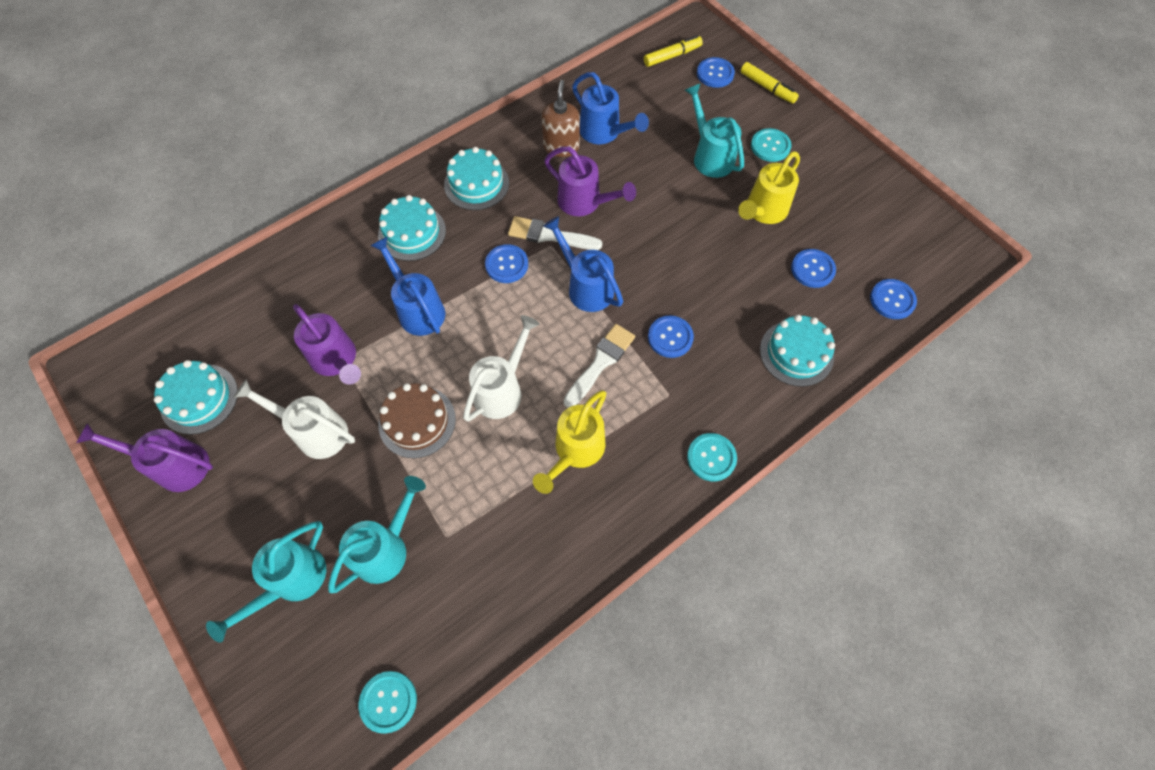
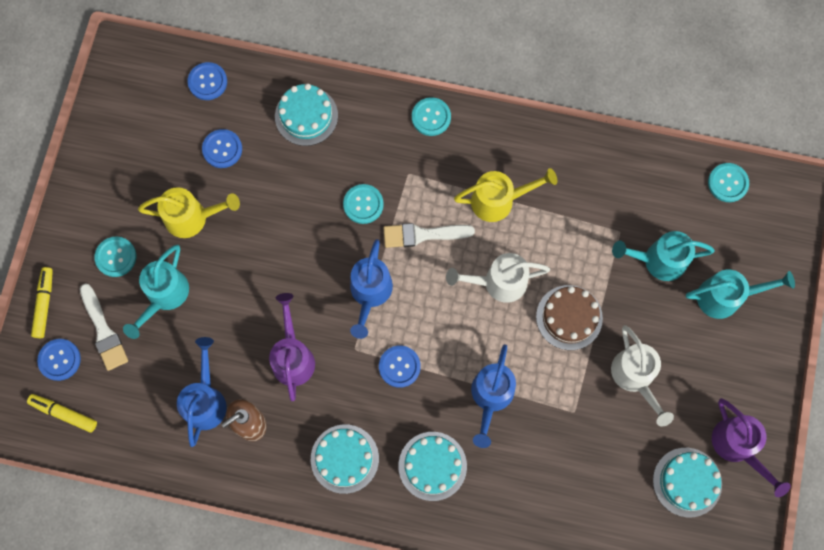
camera: 130 degrees left, 10 degrees up
purple watering can [293,304,361,385] -> none
white brush [508,216,602,250] -> white brush moved to [80,283,128,371]
blue button [648,316,694,358] -> turquoise button [343,184,384,224]

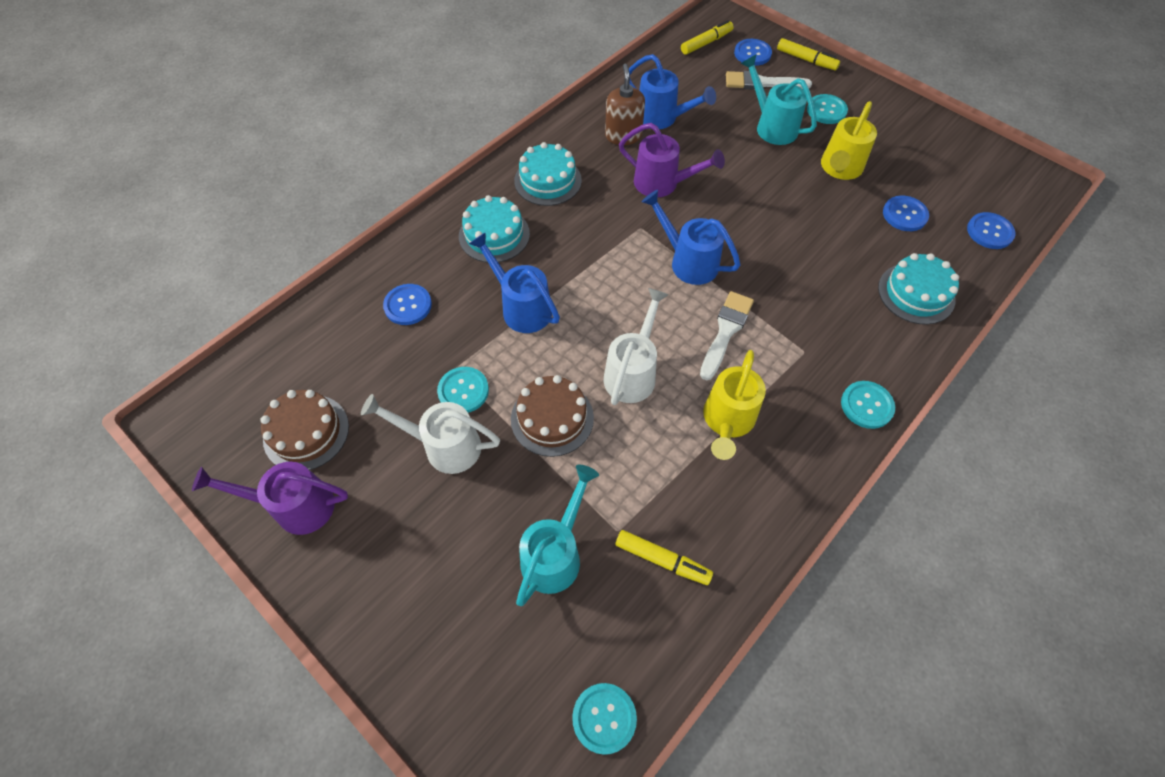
camera: 120 degrees right, 15 degrees down
turquoise button [343,184,384,224] -> turquoise button moved to [437,367,489,413]
blue button [379,345,421,388] -> blue button moved to [383,284,432,325]
turquoise cake [653,448,722,517] -> brown cake [260,390,349,470]
turquoise watering can [686,270,795,319] -> none
none -> yellow marker [615,530,713,585]

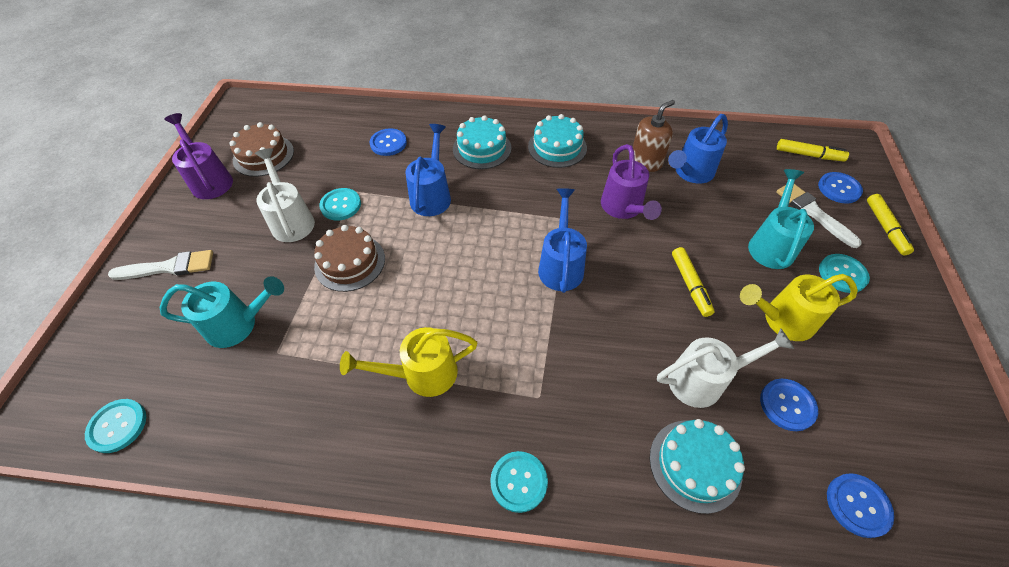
camera: 55 degrees right, 5 degrees down
white watering can [604,288,669,405] -> white watering can moved to [657,329,794,408]
yellow marker [615,530,713,585] -> yellow marker moved to [672,247,715,317]
blue watering can [629,54,716,129] -> blue watering can turned 45 degrees clockwise [668,114,728,184]
white brush [700,291,754,380] -> white brush moved to [108,250,213,280]

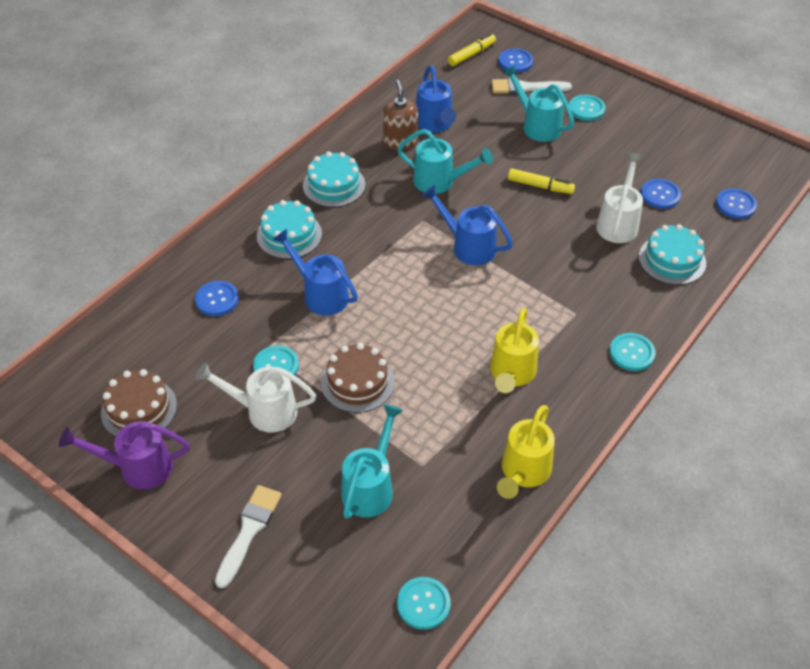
camera: 60 degrees left, 5 degrees down
purple watering can [601,144,662,220] -> turquoise watering can [397,129,493,194]
yellow watering can [740,274,858,341] -> yellow watering can moved to [497,405,555,499]
yellow marker [867,194,914,255] -> none

